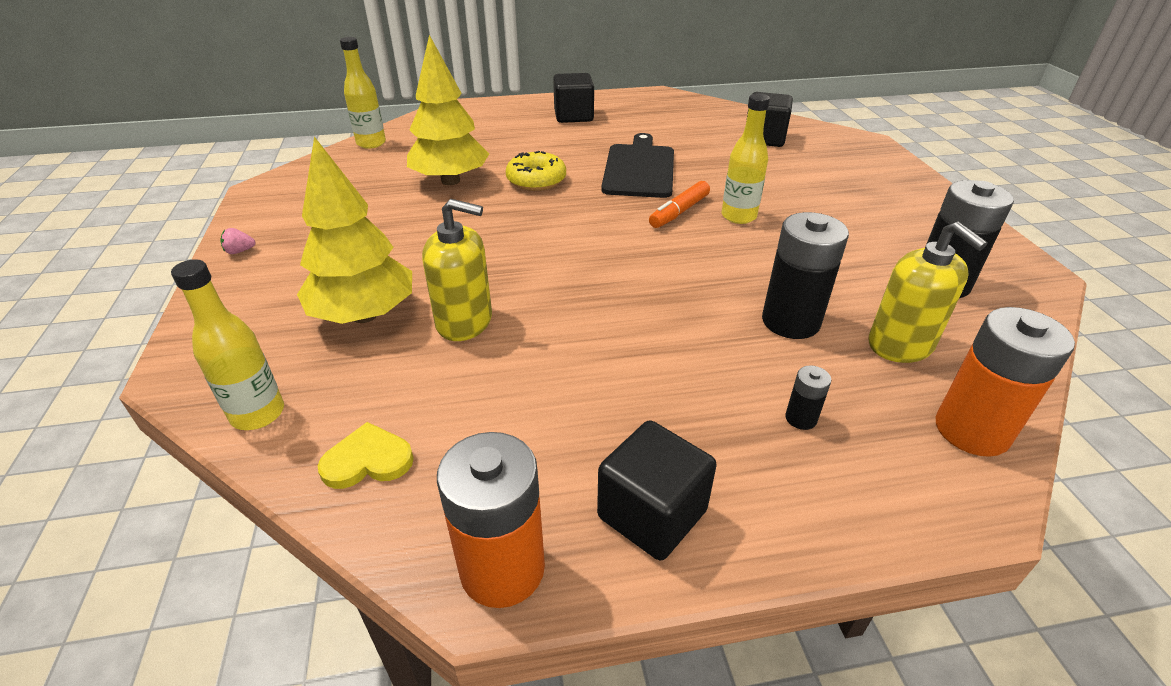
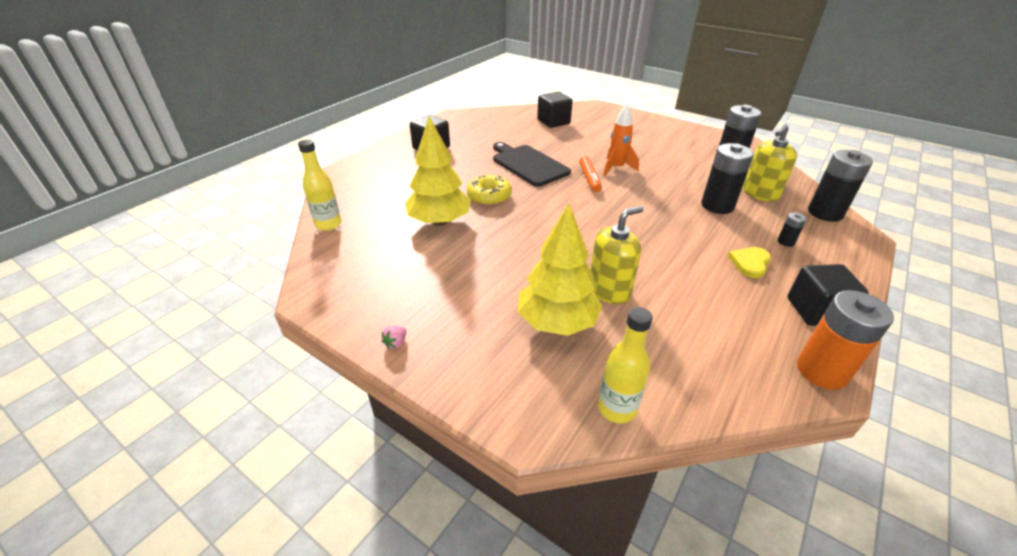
camera: 45 degrees left, 0 degrees up
yellow heart [318,422,414,489] -> yellow heart moved to [728,247,771,278]
yellow bottle [722,93,770,224] -> orange rocket [603,104,639,176]
yellow soap dispenser [868,222,988,363] -> yellow soap dispenser turned 120 degrees clockwise [743,125,797,202]
orange battery [936,307,1075,457] -> black battery [808,150,873,222]

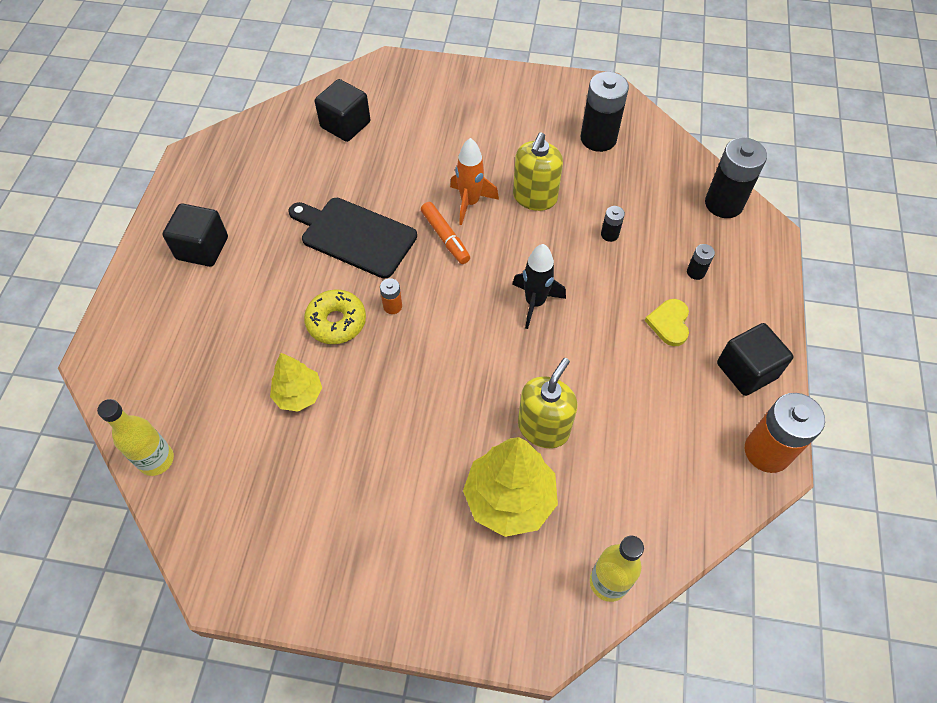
camera: 25 degrees left, 20 degrees up
pink strawberry [381,326,406,349] -> none
yellow tree [405,116,471,226] -> yellow tree [270,353,322,411], size x0.60
black battery [701,143,754,214] -> black battery [601,206,625,242], size x0.46
yellow soap dispenser [743,125,797,202] -> yellow soap dispenser moved to [513,132,563,211]
none -> orange battery [380,278,402,314]
none -> black rocket [512,244,566,329]

